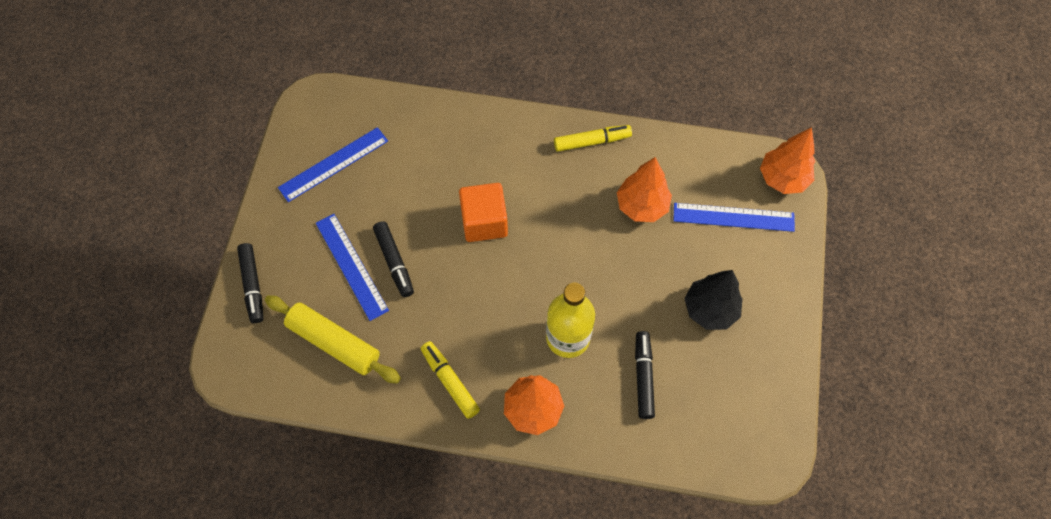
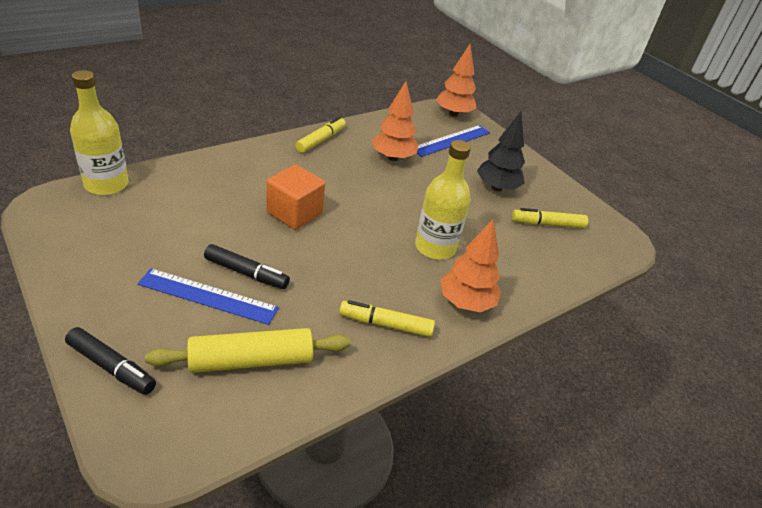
camera: 50 degrees left, 25 degrees down
blue ruler [278,127,388,202] -> none
black marker [635,331,655,419] -> none
none -> yellow bottle [70,70,129,195]
none -> yellow marker [512,208,588,229]

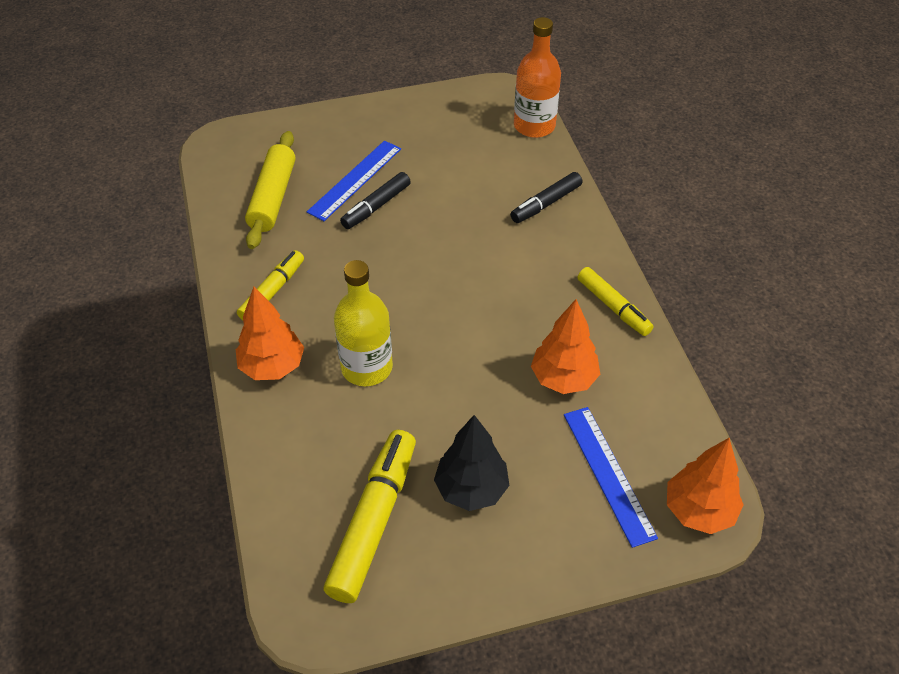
camera: 115 degrees right, 10 degrees up
black marker [65,327,156,395] -> black marker moved to [510,172,582,223]
yellow bottle [70,70,129,195] -> orange bottle [514,17,561,138]
orange cube [267,164,325,230] -> none
yellow marker [512,208,588,229] -> yellow marker [324,430,416,603], size x1.65

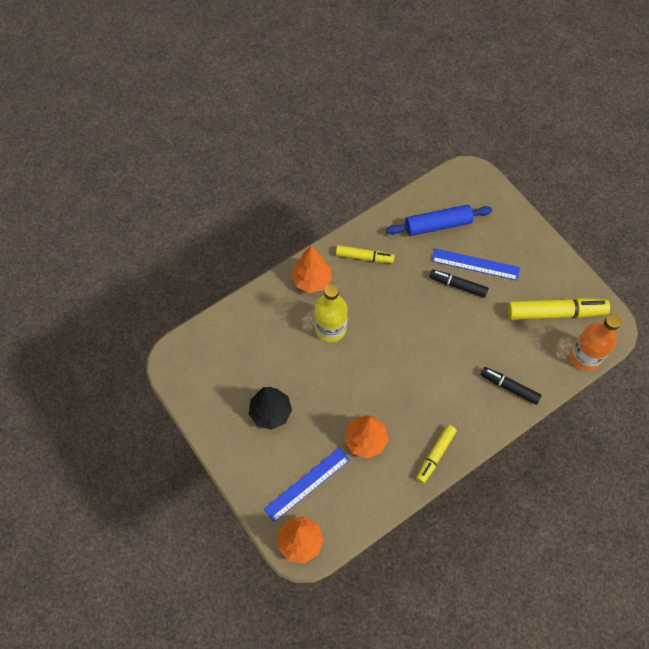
camera: 70 degrees right, 15 degrees up
yellow rolling pin [245,131,296,249] -> blue rolling pin [386,205,492,236]
yellow marker [324,430,416,603] -> yellow marker moved to [507,298,610,320]

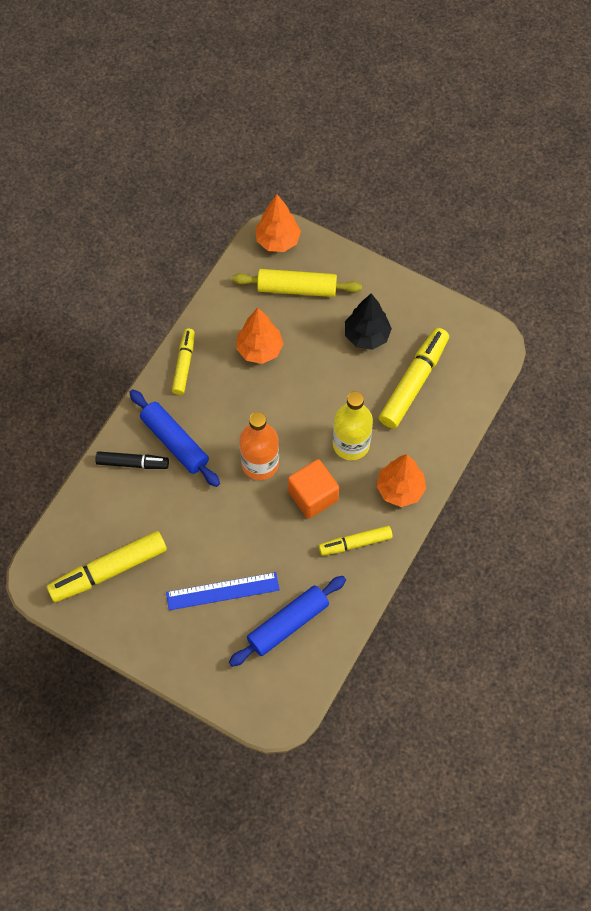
camera: 155 degrees right, 0 degrees up
blue ruler [264,448,349,522] -> yellow rolling pin [232,269,362,297]
black marker [429,269,489,298] -> none
orange bottle [569,314,621,371] -> orange bottle moved to [240,412,279,480]
none -> blue rolling pin [129,389,220,487]
none -> orange cube [288,459,339,519]
none -> yellow marker [379,328,449,429]

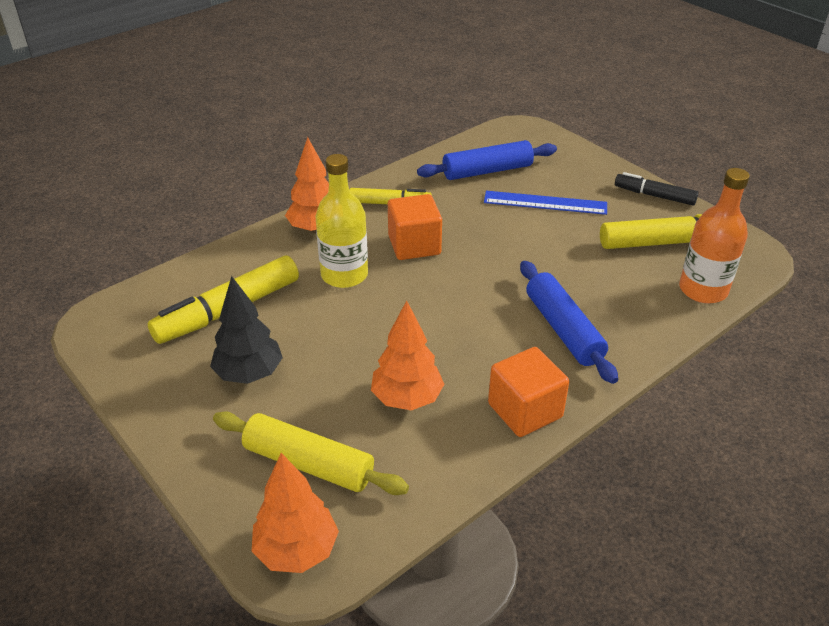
camera: 160 degrees left, 25 degrees down
black marker [95,451,169,469] -> black marker moved to [615,172,699,206]
yellow marker [172,328,195,395] -> orange cube [488,347,569,437]
orange bottle [240,412,279,480] -> orange bottle moved to [679,168,750,304]

